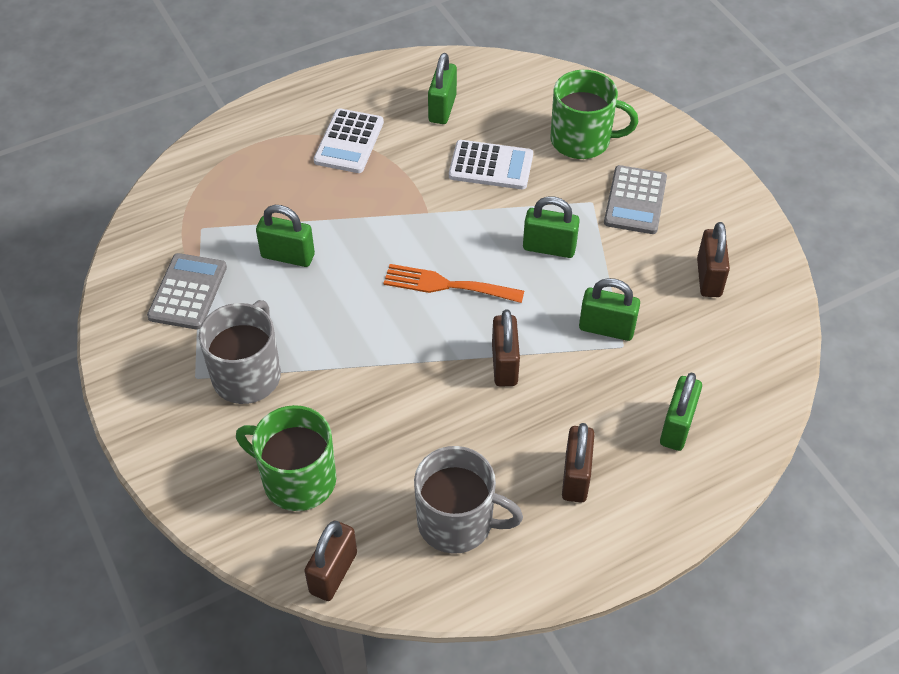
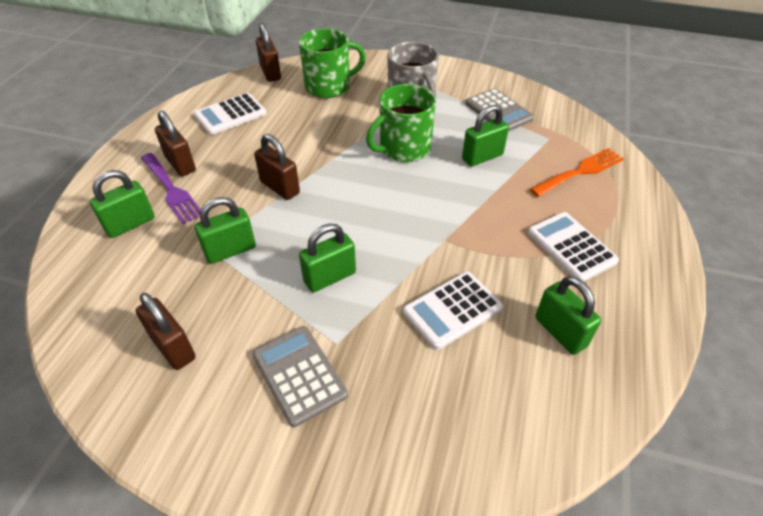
camera: 135 degrees right, 5 degrees down
orange fork [383,264,524,303] -> orange fork moved to [530,148,624,197]
grey mug [414,446,523,554] -> white calculator [194,93,266,135]
green mug [551,70,638,159] -> green mug moved to [366,84,436,162]
green padlock [660,372,702,451] -> green padlock turned 75 degrees clockwise [90,170,155,238]
none -> purple fork [141,153,201,224]

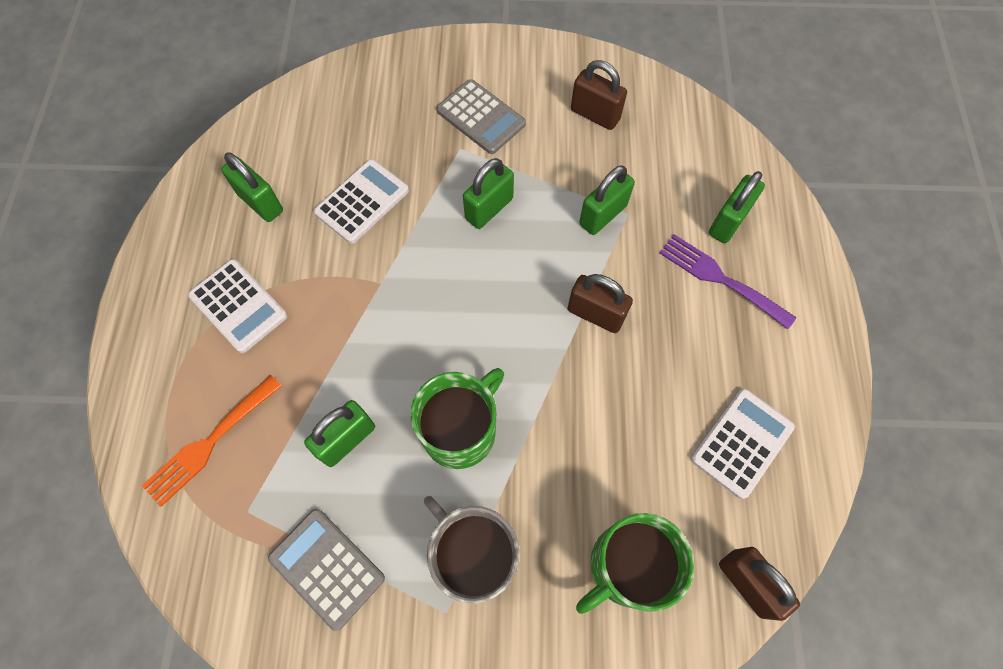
camera: 165 degrees right, 20 degrees up
brown padlock [155,111,196,176] -> none

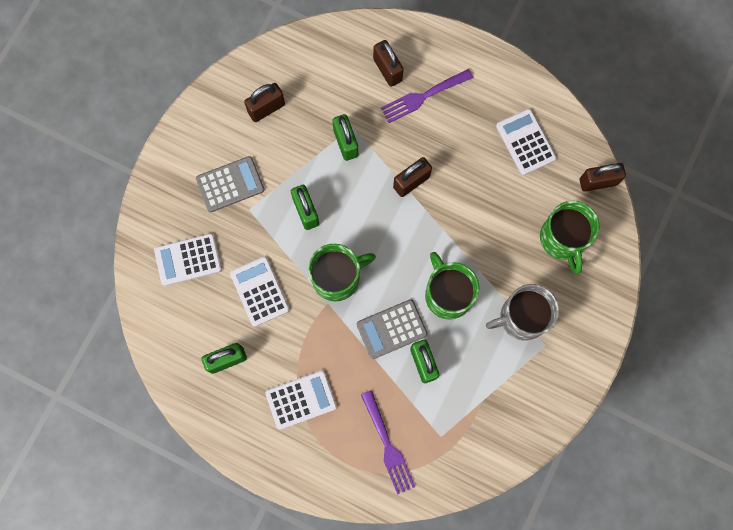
camera: 65 degrees left, 10 degrees up
orange fork [142,375,282,507] -> purple fork [361,390,415,495]
grey calculator [268,509,385,631] -> grey calculator moved to [357,299,428,359]
green padlock [709,171,765,243] -> brown padlock [373,40,403,87]
none -> white calculator [154,233,222,286]
none -> green mug [308,244,376,301]

